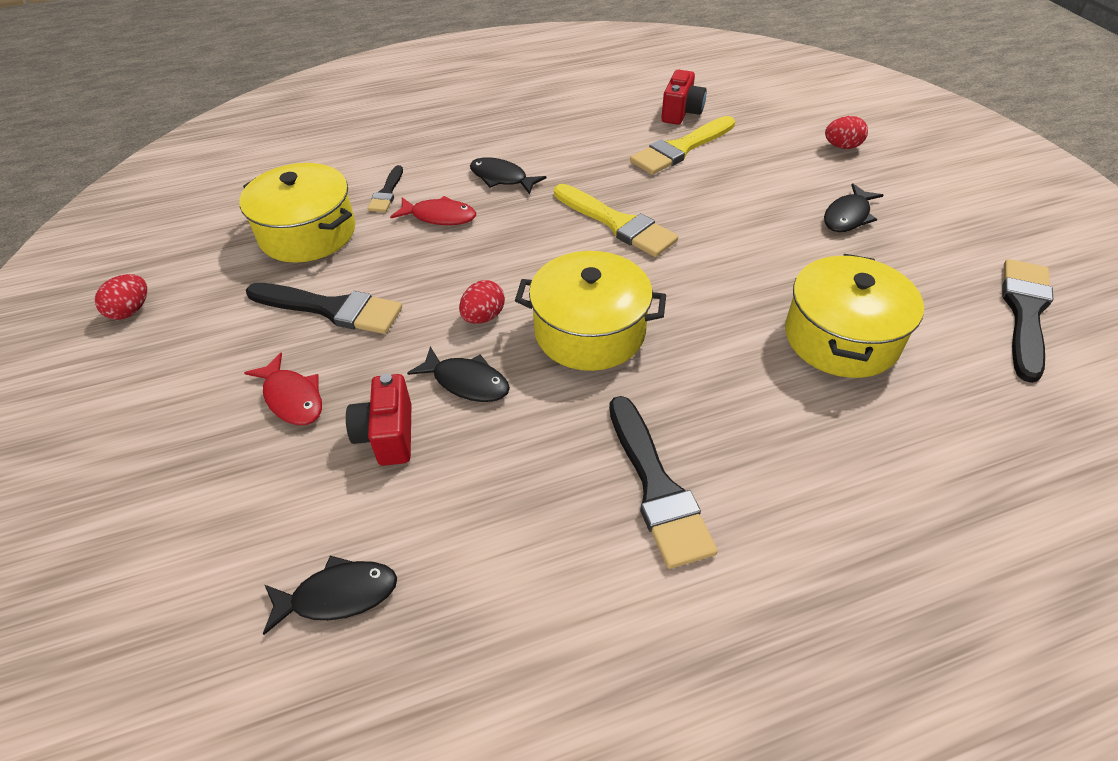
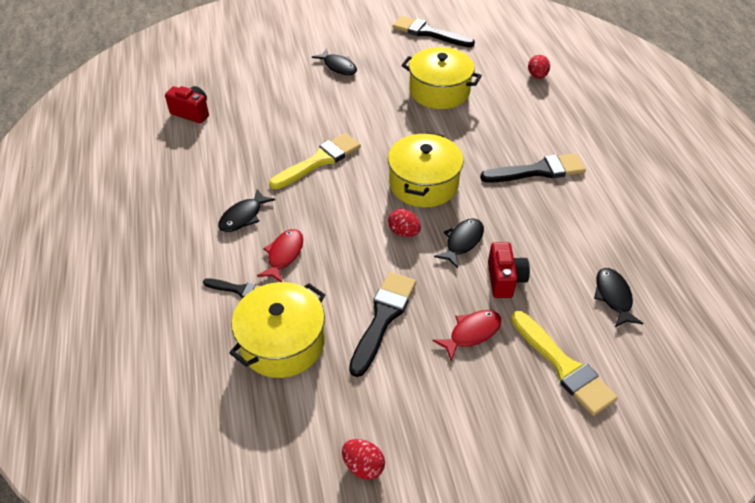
camera: 85 degrees left, 0 degrees up
red camera [346,374,411,466] -> red camera turned 90 degrees counterclockwise [488,242,530,298]
yellow brush [630,116,735,175] -> yellow brush moved to [511,311,618,416]
red egg [825,116,868,149] -> red egg moved to [528,55,550,79]

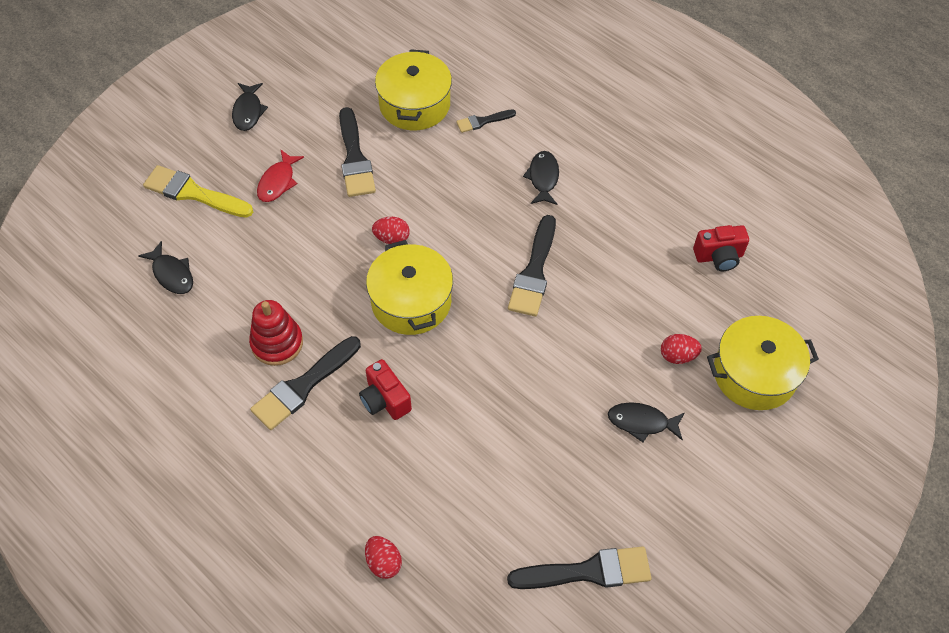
camera: 145 degrees right, 10 degrees up
red fish [257,229,303,282] -> none
yellow brush [269,133,361,189] -> black brush [508,215,556,316]
red egg [342,439,385,480] -> red egg moved to [661,334,702,364]
yellow pot [401,47,482,109] -> yellow pot moved to [707,316,819,410]
black fish [434,218,484,269] -> black fish moved to [232,83,268,131]
red camera [488,242,530,298] -> red camera moved to [359,359,412,420]
none -> red stacking toy [249,300,303,366]

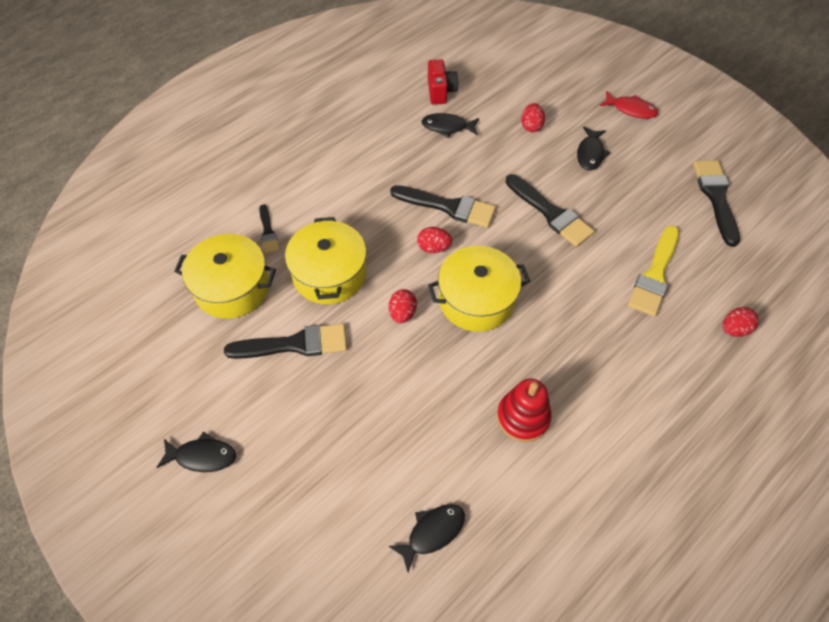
camera: 85 degrees left, 0 degrees up
yellow brush [143,165,253,218] -> yellow brush moved to [628,226,679,317]
black brush [250,336,361,430] -> black brush moved to [505,174,594,247]
red fish [257,150,304,202] -> red fish moved to [600,91,658,119]
red camera [359,359,412,420] -> none
black fish [523,151,559,205] -> black fish moved to [421,113,479,138]
yellow pot [707,316,819,410] -> yellow pot moved to [285,217,367,304]
none -> red egg [417,227,452,253]

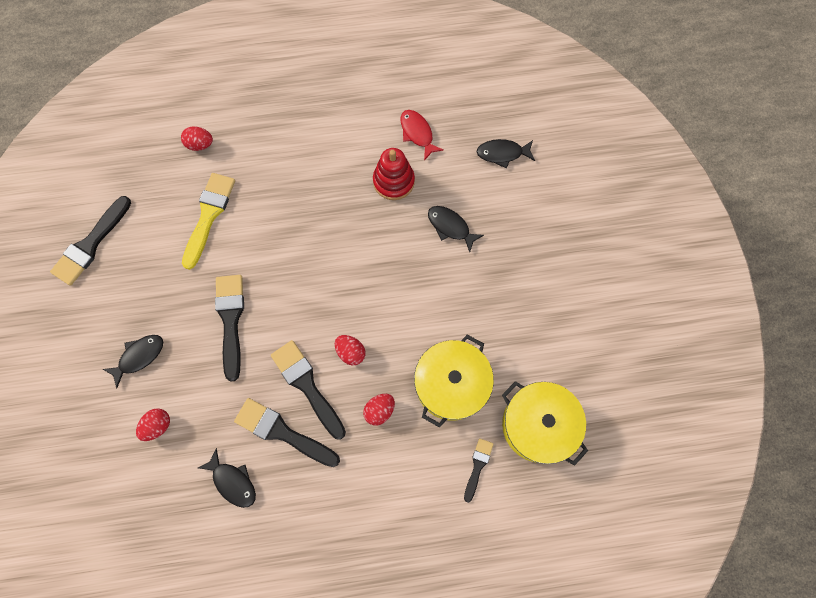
camera: 145 degrees left, 15 degrees up
black fish [156,432,236,472] -> black fish moved to [428,206,484,252]
black brush [224,324,347,359] -> black brush moved to [234,398,340,467]
red egg [389,289,417,324] -> red egg moved to [363,394,395,425]
red camera [428,59,459,105] -> none
yellow pot [428,246,530,332] -> none
red fish [600,91,658,119] -> red fish moved to [401,110,444,161]
yellow brush [628,226,679,317] -> yellow brush turned 45 degrees counterclockwise [182,173,235,270]

